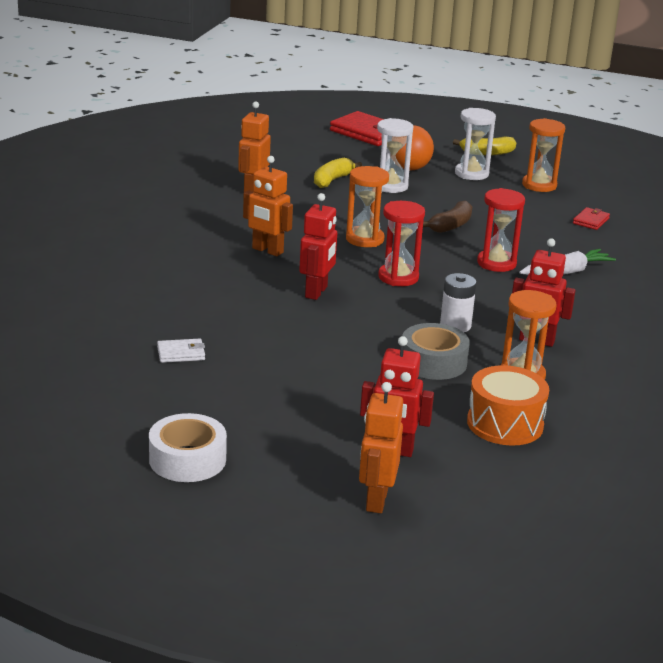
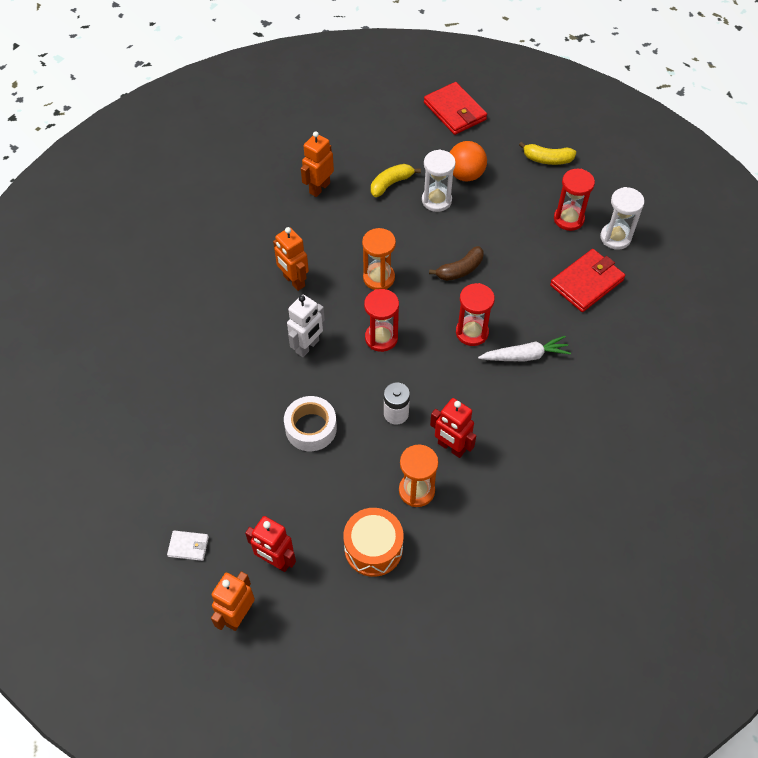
camera: 20 degrees right, 30 degrees up
white tape [149,413,227,482] -> white tape moved to [284,396,337,451]
white wallet [157,339,205,363] -> white wallet moved to [167,530,209,561]
red robot [299,193,337,300] -> white robot [287,294,325,357]
grey tape [402,323,470,380] -> none
white hourglass [455,108,496,180] -> white hourglass moved to [600,187,644,250]
orange hourglass [522,118,565,192] -> red hourglass [554,169,595,231]
red wallet [573,207,610,230] -> red wallet [550,249,625,312], size x1.98

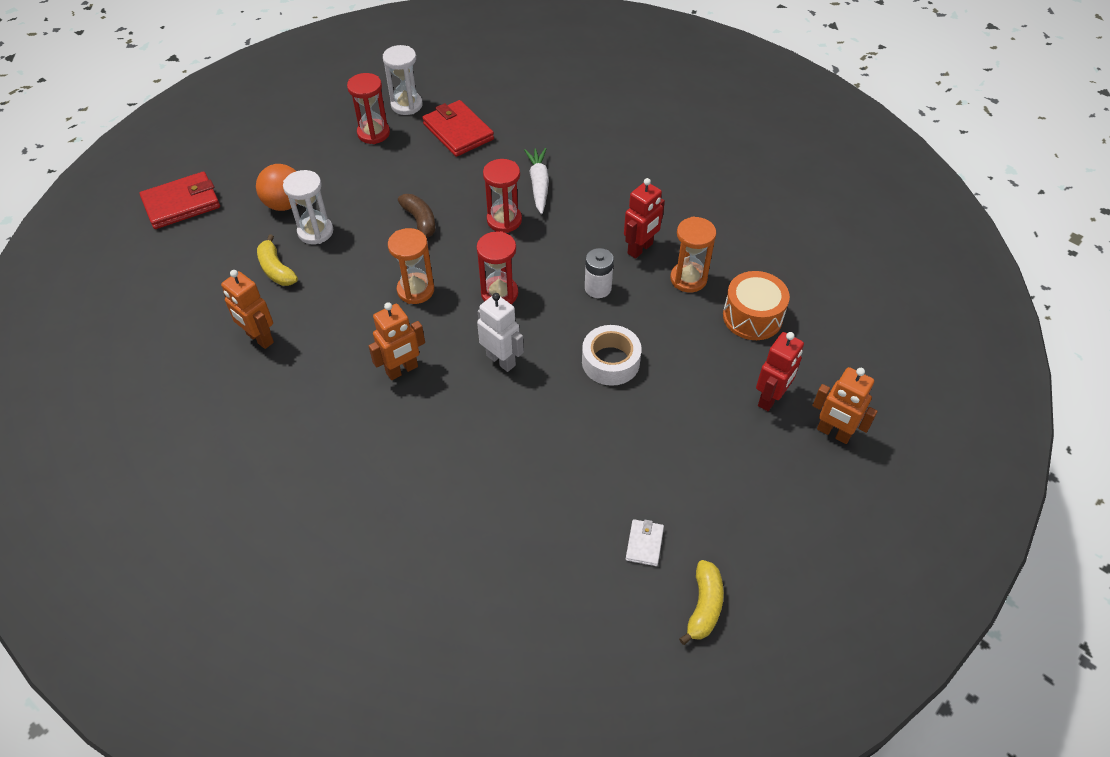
camera: 85 degrees left, 5 degrees down
white wallet [167,530,209,561] -> white wallet moved to [626,519,664,566]
yellow banana [519,141,576,165] -> yellow banana moved to [679,560,724,645]

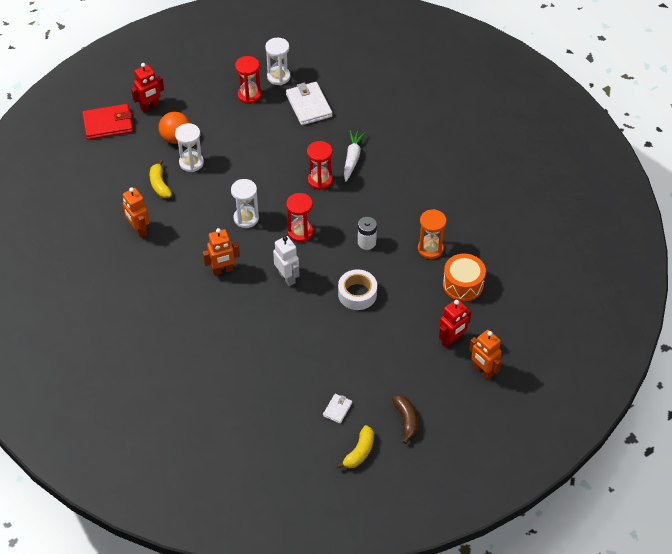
camera: 15 degrees right, 0 degrees up
orange hourglass [388,228,434,304] -> white hourglass [231,179,259,228]
brown banana [398,194,436,238] -> brown banana moved to [392,395,418,444]
red wallet [422,100,494,157] -> white wallet [286,82,332,125]
red robot [624,178,665,259] -> red robot moved to [131,63,164,112]

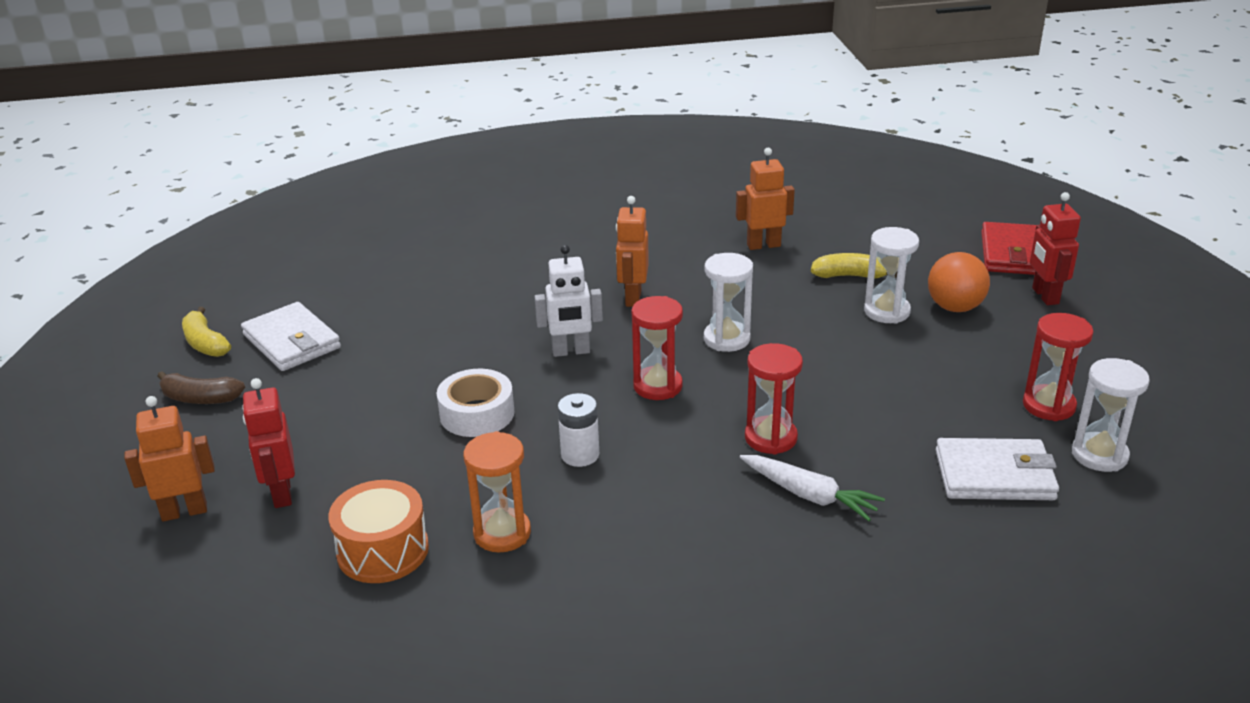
camera: 115 degrees right, 20 degrees down
white wallet [323,394,352,424] -> white wallet [241,302,341,371], size x1.98

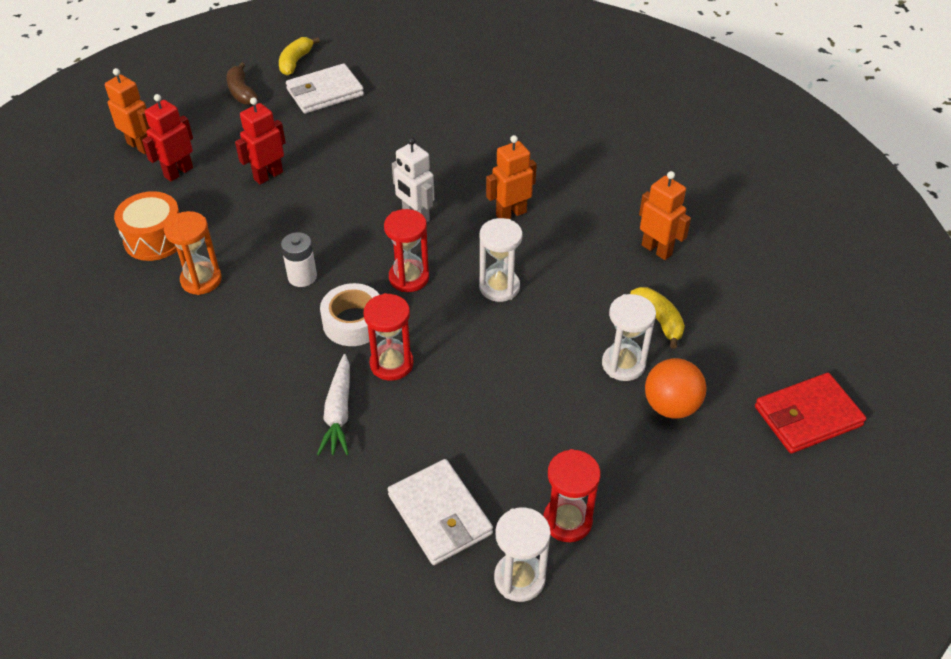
camera: 55 degrees right, 15 degrees up
white wallet [241,302,341,371] -> white wallet turned 45 degrees clockwise [286,63,364,114]
white tape [437,369,514,437] -> white tape moved to [320,283,380,346]
red robot [1030,192,1081,305] -> red robot moved to [235,97,286,185]

